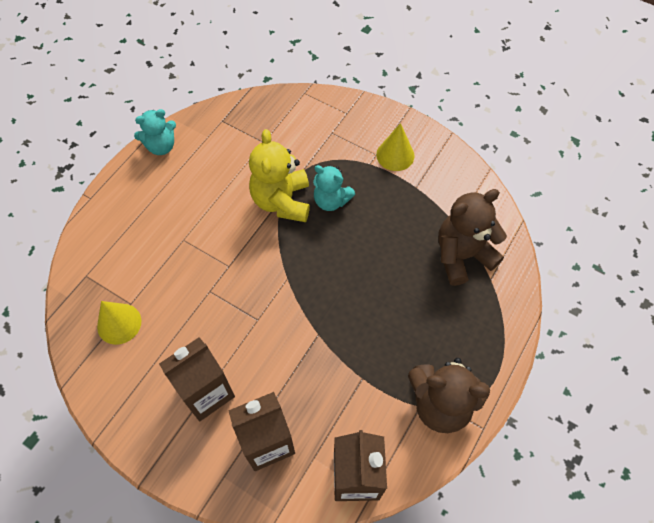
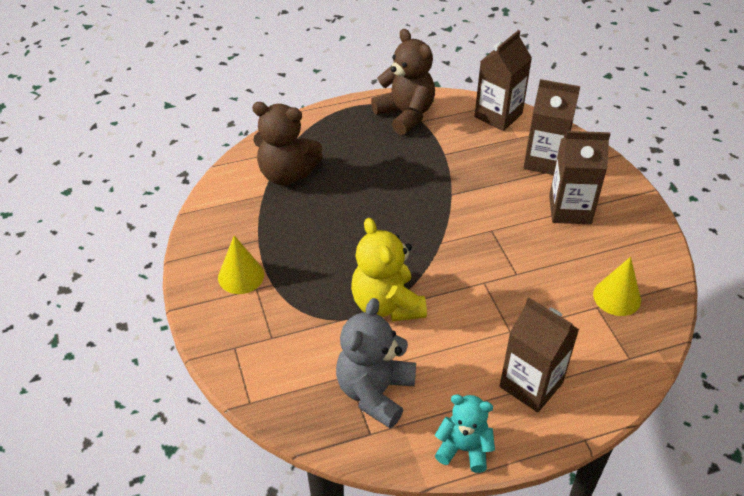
camera: 140 degrees left, 15 degrees down
yellow teddy bear [249,129,310,222] -> yellow teddy bear turned 120 degrees clockwise [351,218,427,321]
turquoise teddy bear [313,165,355,211] -> none
none -> grey teddy bear [336,298,416,428]
none -> brown carton [500,297,579,412]

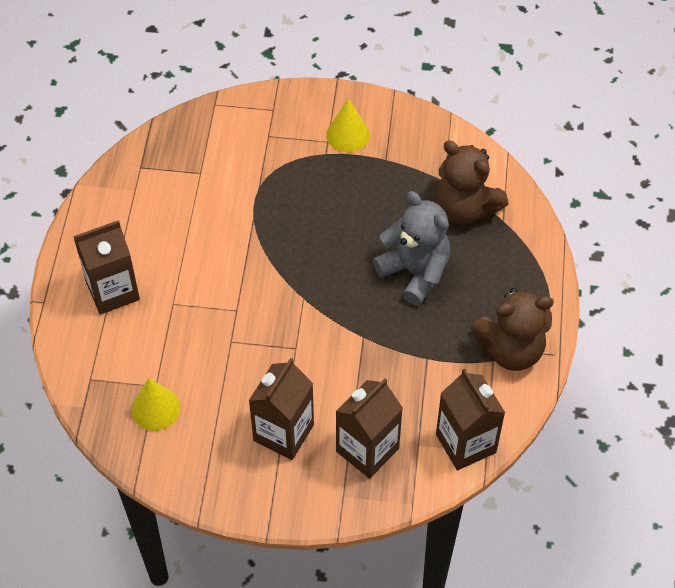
camera: 115 degrees right, 10 degrees up
brown teddy bear [252,102,323,185] -> brown teddy bear turned 90 degrees counterclockwise [435,141,509,225]
grey teddy bear [336,298,416,428] -> grey teddy bear moved to [373,191,450,305]
yellow teddy bear [351,218,427,321] -> none
turquoise teddy bear [435,394,495,473] -> none

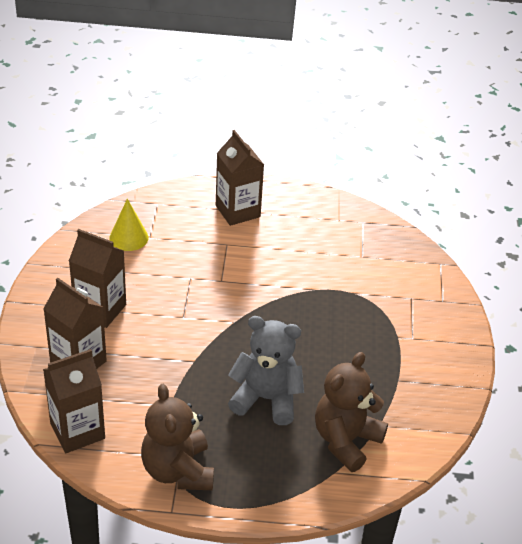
camera: 85 degrees right, 15 degrees down
yellow cone [326,98,370,152] -> none
grey teddy bear [373,191,450,305] -> grey teddy bear turned 120 degrees counterclockwise [228,316,304,425]

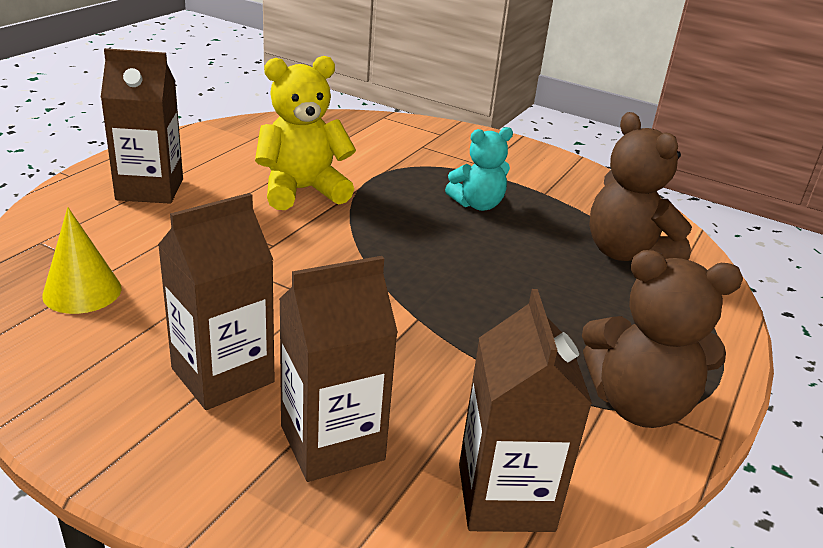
camera: 65 degrees left, 10 degrees down
grey teddy bear [228,316,304,425] -> none
none -> yellow teddy bear [255,56,356,210]
none -> turquoise teddy bear [445,127,513,211]

